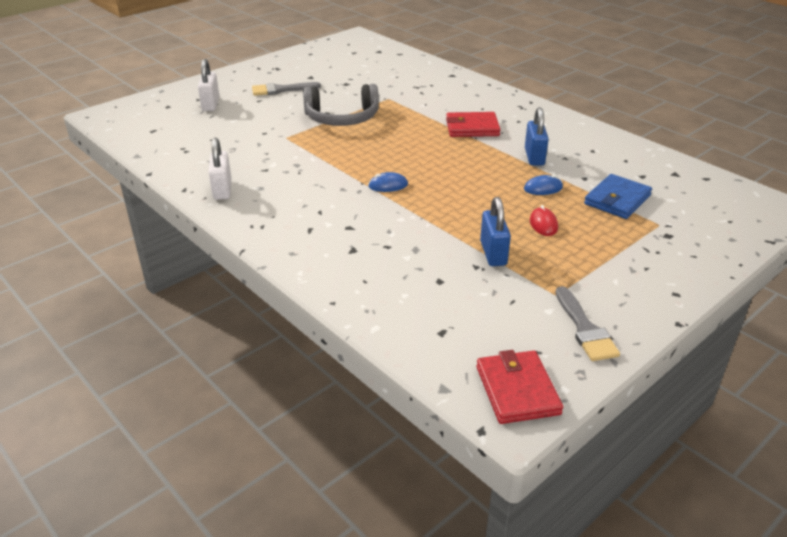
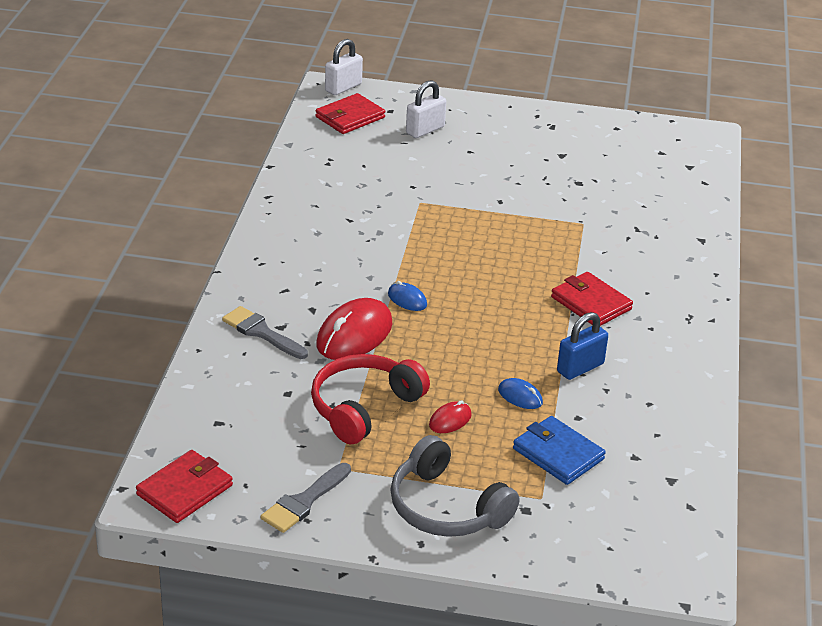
camera: 50 degrees right, 0 degrees up
white padlock [208,138,231,200] -> white padlock moved to [325,39,363,95]
grey brush [252,82,321,96] -> grey brush moved to [222,306,308,359]
grey headphones [303,84,379,126] -> grey headphones moved to [390,435,519,537]
blue padlock [480,197,511,266] -> red headphones [311,354,430,445]
blue wallet [584,174,652,219] -> blue wallet turned 45 degrees clockwise [513,416,606,485]
none -> red wallet [315,93,385,134]
none -> red mouse [316,298,392,360]

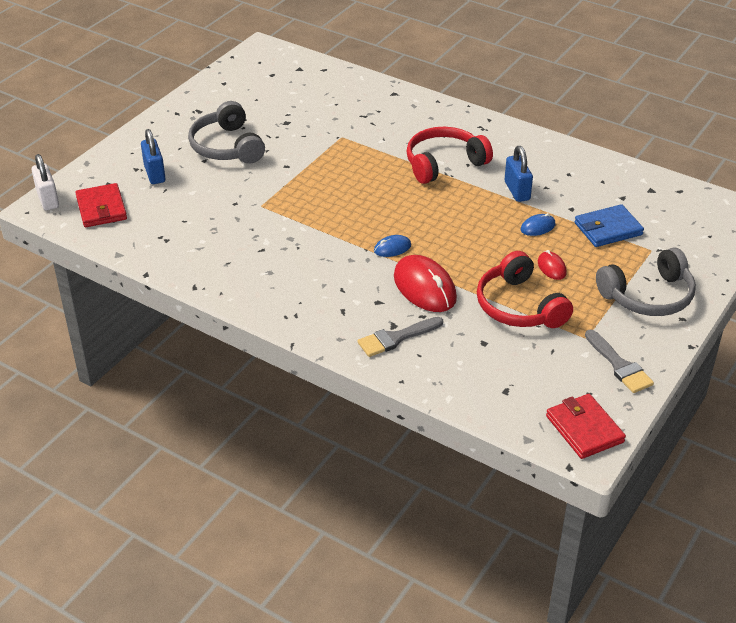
camera: 65 degrees left, 5 degrees up
white padlock [406,80,446,138] -> blue padlock [141,129,166,184]
red wallet [551,272,633,326] -> red headphones [407,127,493,184]
none -> grey headphones [188,101,265,164]

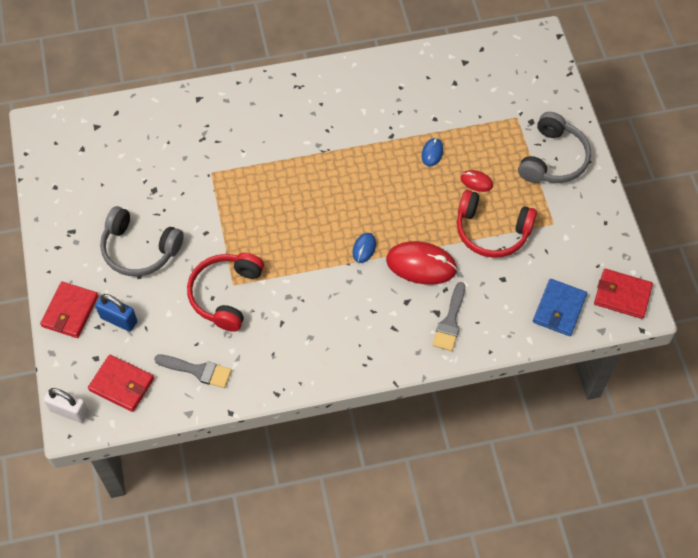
camera: 45 degrees left, 20 degrees up
red headphones [407,127,493,184] -> red headphones moved to [187,253,264,332]
blue padlock [505,146,533,202] -> none
blue wallet [574,204,644,247] -> blue wallet moved to [533,279,587,336]
grey brush [585,330,654,393] -> grey brush moved to [154,354,232,388]
none -> red wallet [40,282,99,338]

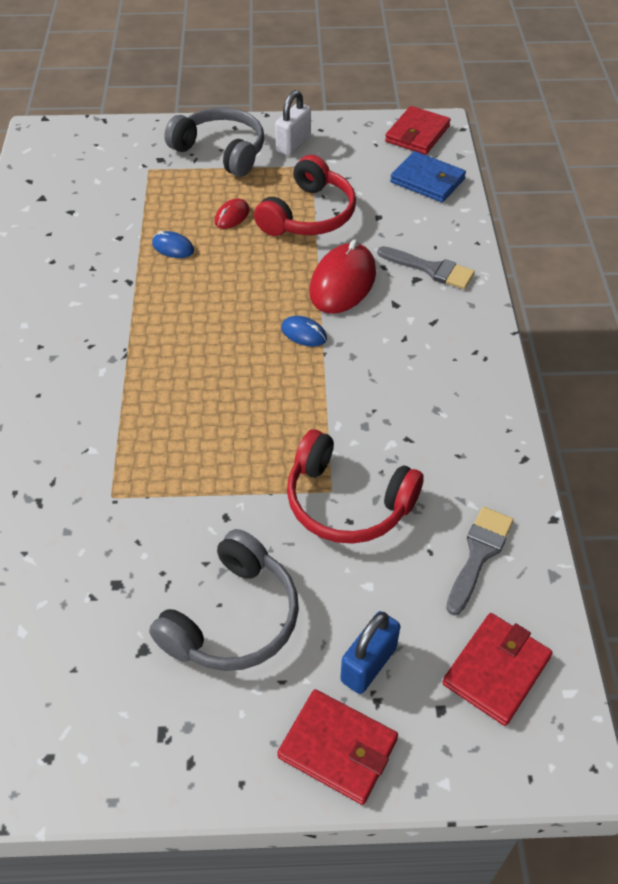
camera: 80 degrees left, 10 degrees down
white padlock [44,388,89,423] -> white padlock moved to [275,90,311,155]

